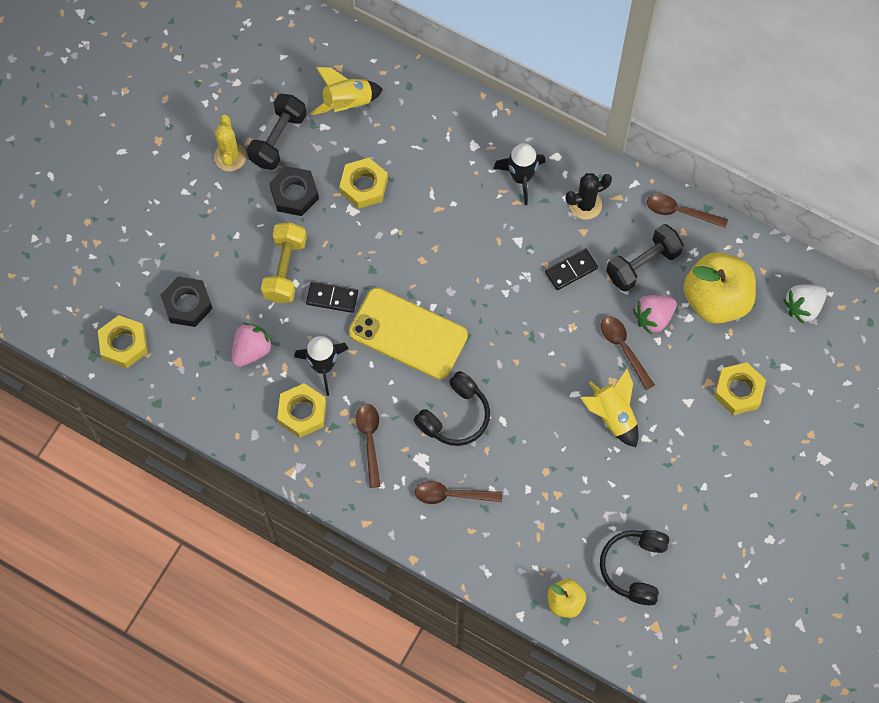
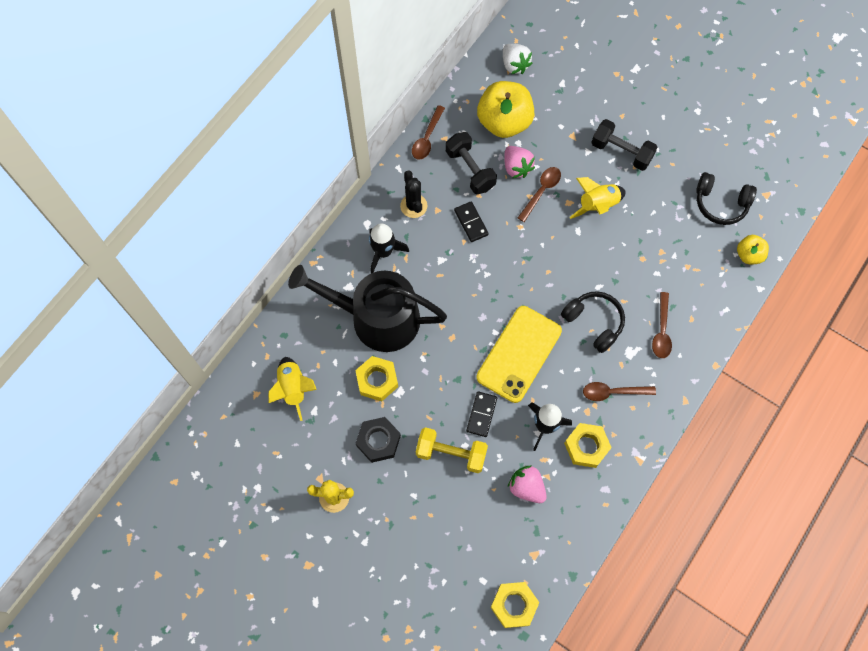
camera: 85 degrees left, 0 degrees up
black nut [161,277,213,327] -> none
black dumbbell [247,94,307,170] -> black dumbbell moved to [591,119,658,171]
brown spoon [601,316,655,390] -> brown spoon turned 150 degrees clockwise [518,167,561,222]
yellow nut [714,362,766,415] -> none
none -> black watering can [288,265,447,352]

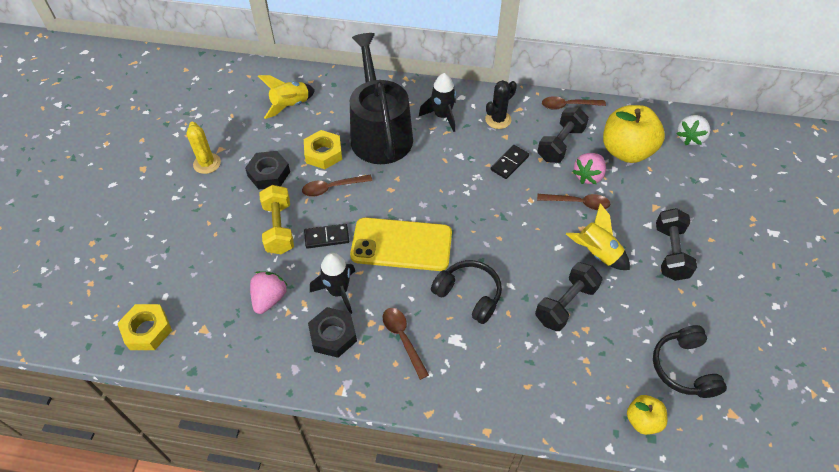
camera: 65 degrees right, 15 degrees down
black headphones [561,291,625,353] -> black headphones turned 75 degrees counterclockwise [431,260,502,324]
yellow nut [564,423,612,468] -> black nut [308,307,357,358]
brown spoon [652,292,672,358] -> brown spoon moved to [302,175,372,197]
none -> black dumbbell [535,262,603,331]

